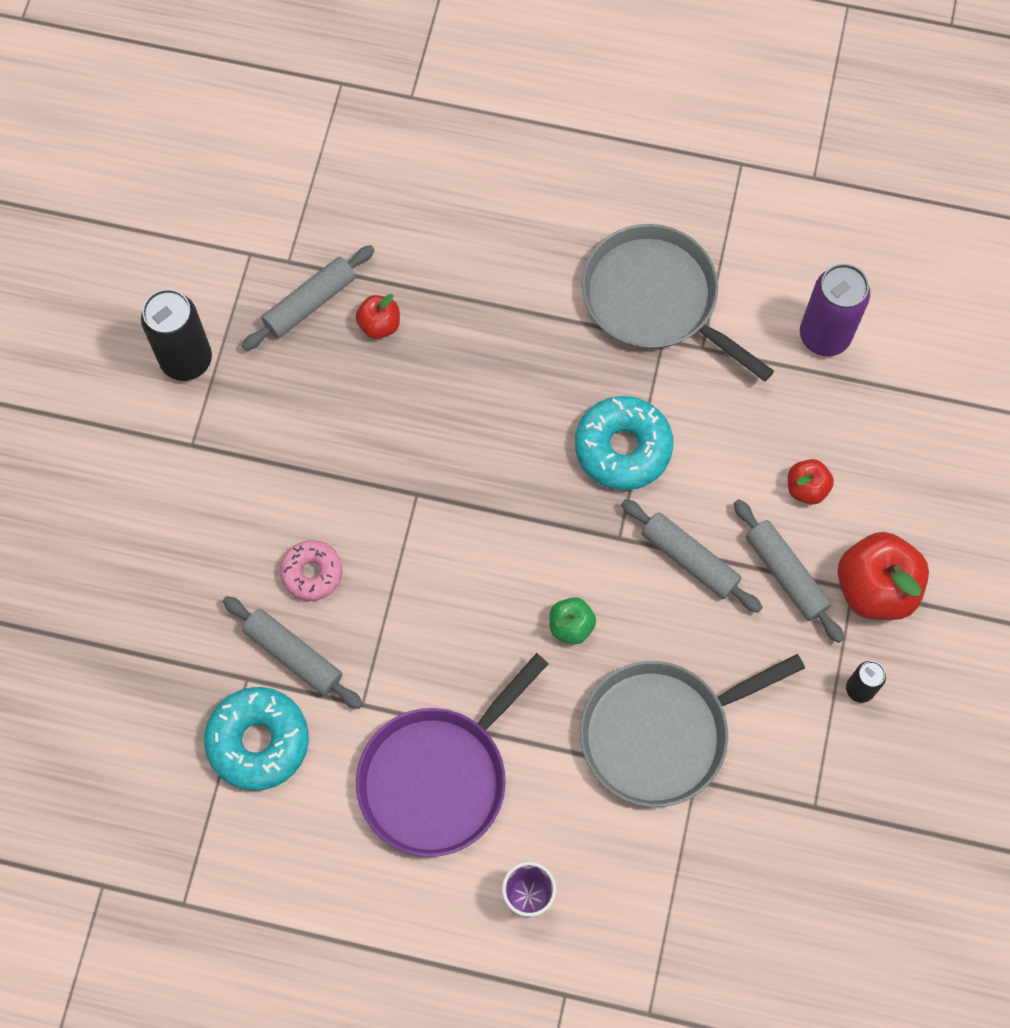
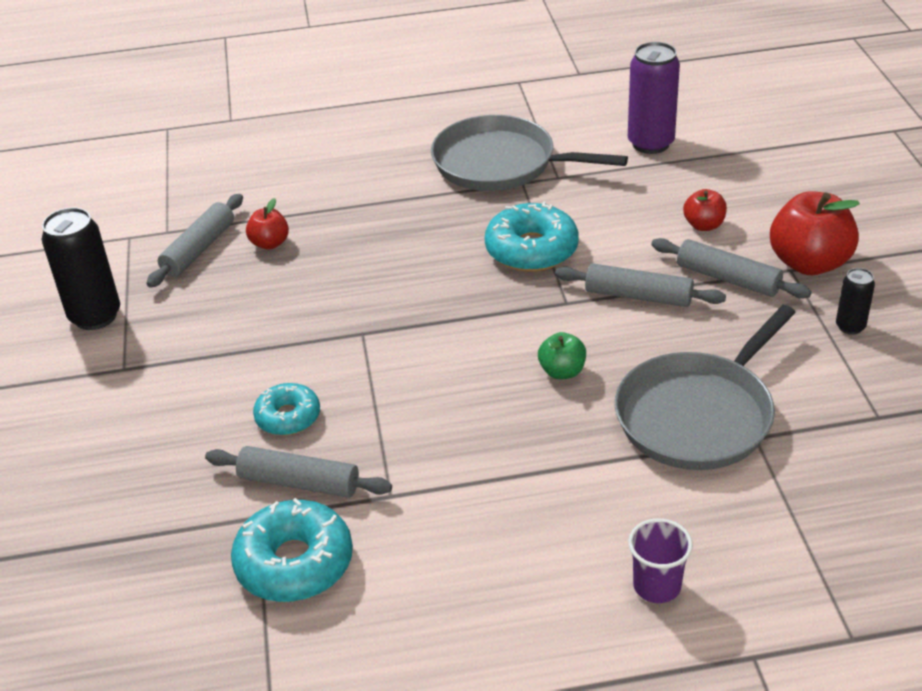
camera: 20 degrees left, 30 degrees down
pink donut [280,540,343,601] -> turquoise donut [253,383,320,436]
purple pan [356,653,548,857] -> none

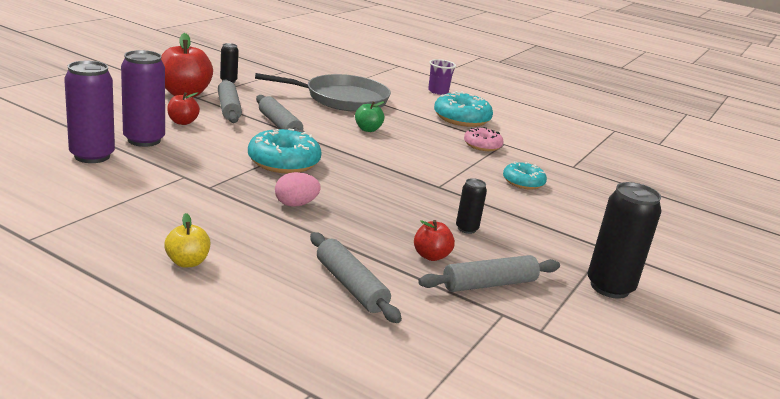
camera: 145 degrees left, 15 degrees down
grey rolling pin [205,446,392,498] -> grey rolling pin moved to [310,232,402,323]
turquoise donut [231,498,353,602] -> turquoise donut moved to [434,91,493,127]
grey pan [431,115,628,191] -> none
none -> purple can [121,50,165,147]
none -> yellow apple [164,213,211,267]
none -> pink egg [275,172,321,207]
none -> black can [456,178,487,234]
none -> pink donut [464,127,504,151]

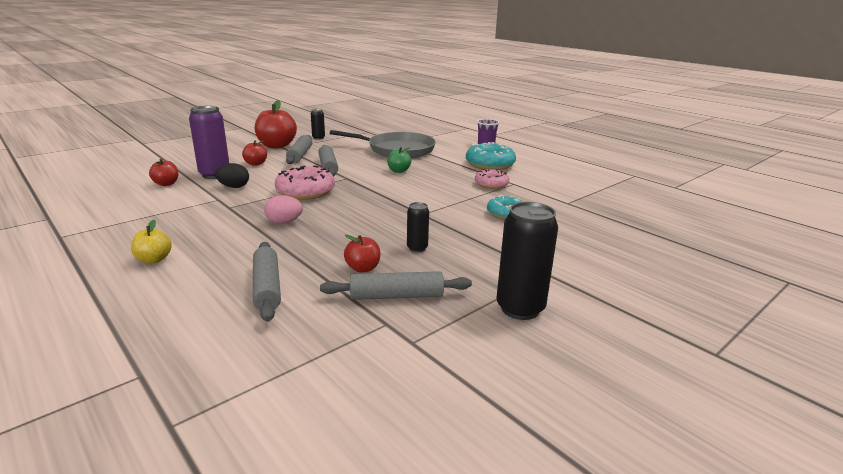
camera: 20 degrees right, 0 degrees up
purple can [64,61,115,163] -> red apple [149,159,178,186]
turquoise donut [248,128,321,174] -> pink donut [275,166,335,200]
none -> black egg [215,163,249,188]

